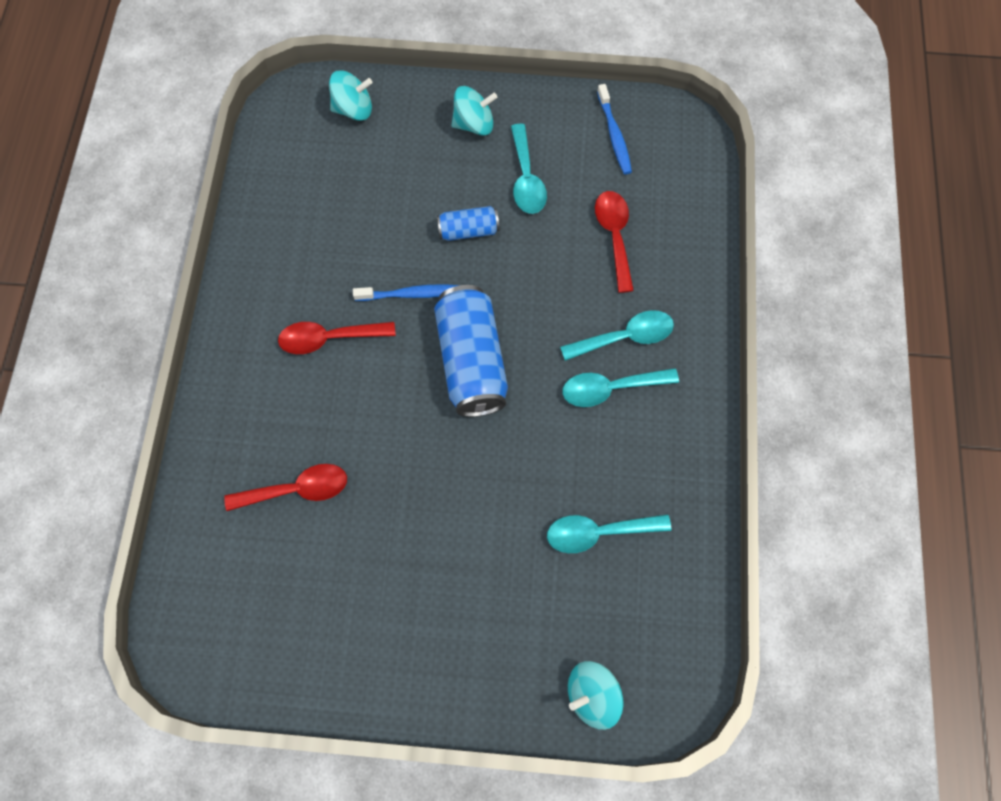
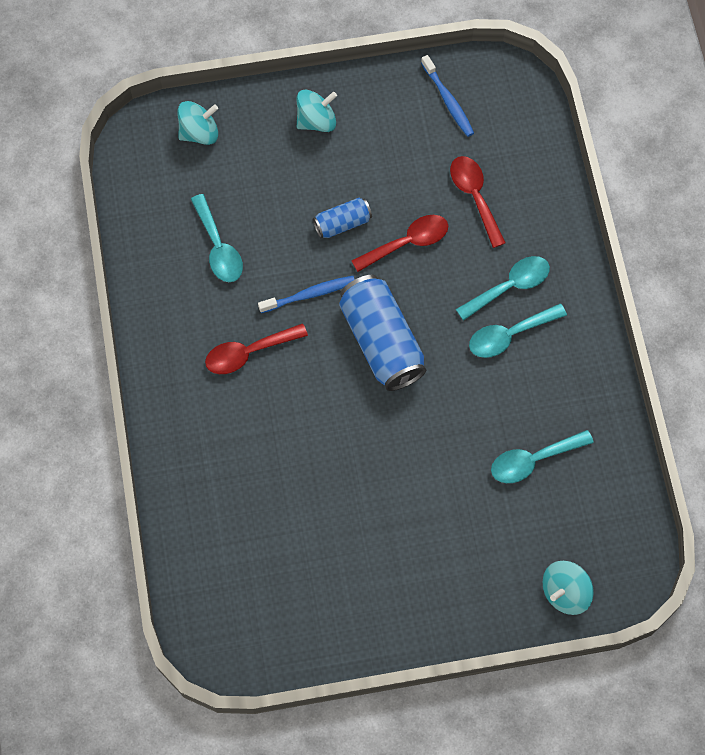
camera: 15 degrees left, 0 degrees up
red spoon [224,464,347,511] -> red spoon moved to [351,215,448,272]
turquoise spoon [511,124,547,214] -> turquoise spoon moved to [191,194,243,282]

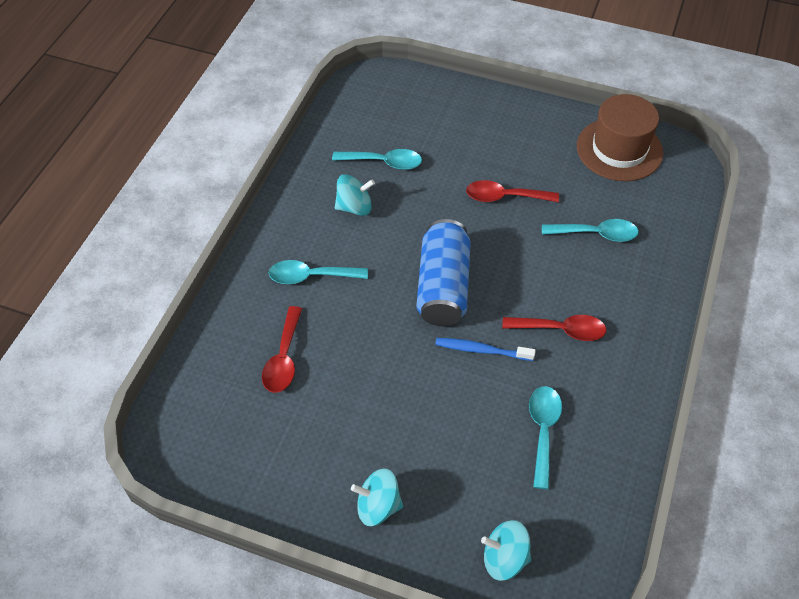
camera: 150 degrees left, 15 degrees down
blue can [313,198,372,238] -> none
red spoon [351,215,448,272] -> red spoon moved to [466,180,559,202]
blue toothbrush [421,55,474,137] -> none
turquoise spoon [469,303,567,358] -> turquoise spoon moved to [542,219,639,242]
turquoise spinning top [543,561,594,615] -> turquoise spinning top moved to [335,174,375,216]
none -> brown hat [577,94,663,181]

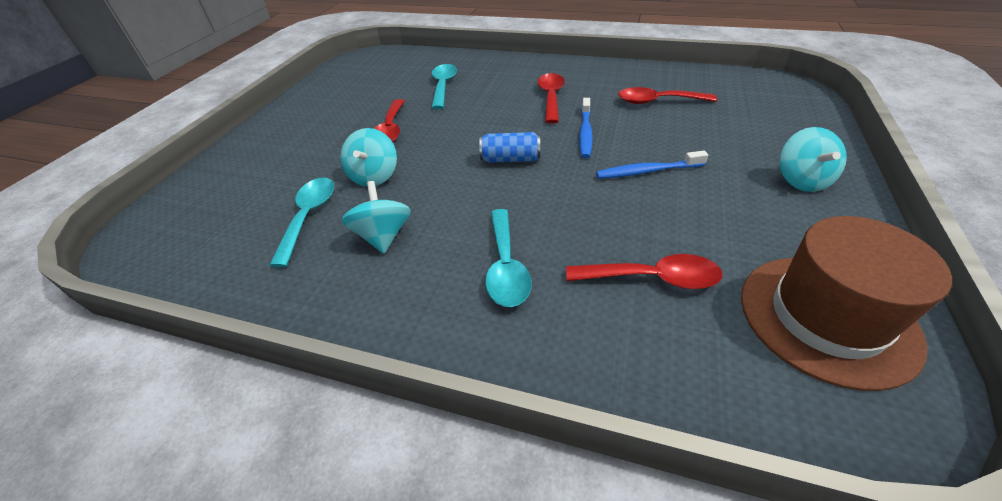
camera: 90 degrees left, 10 degrees down
blue can [416,219,471,326] -> blue can [479,132,540,162], size x0.52
turquoise spinning top [481,520,531,581] -> turquoise spinning top moved to [341,128,397,187]
turquoise spoon [529,386,562,489] -> red spoon [618,87,717,104]
brown hat [577,94,663,181] -> brown hat moved to [741,216,952,391]
none -> blue toothbrush [596,150,708,179]

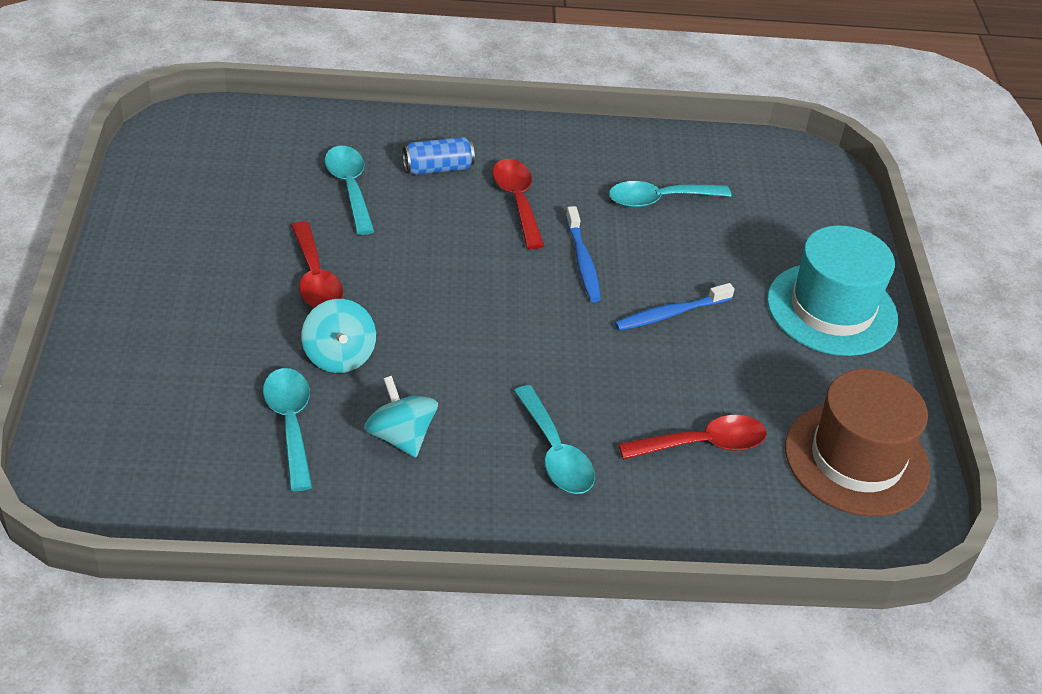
camera: 25 degrees left, 0 degrees up
blue can [479,132,540,162] -> blue can moved to [403,137,475,175]
red spoon [618,87,717,104] -> turquoise spoon [609,181,731,208]
turquoise spinning top [779,127,847,192] -> turquoise hat [767,225,898,356]

